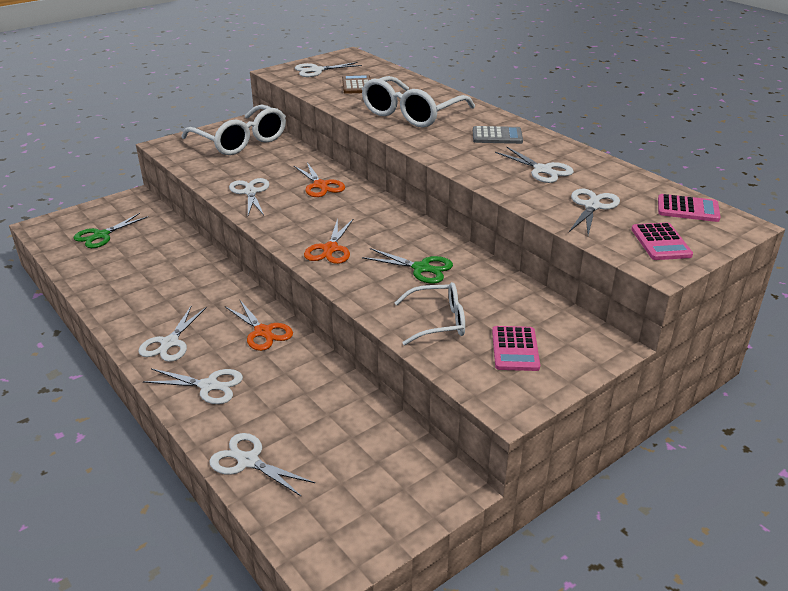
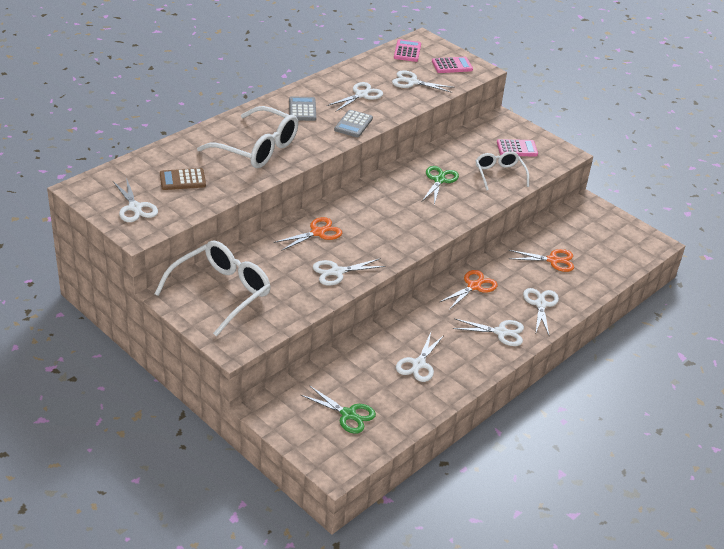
camera: 100 degrees left, 5 degrees up
white scissors [209,433,315,497] -> white scissors moved to [396,332,444,382]
orange scissors [304,219,353,264] -> orange scissors moved to [509,249,574,272]
none -> grey calculator [334,110,373,138]

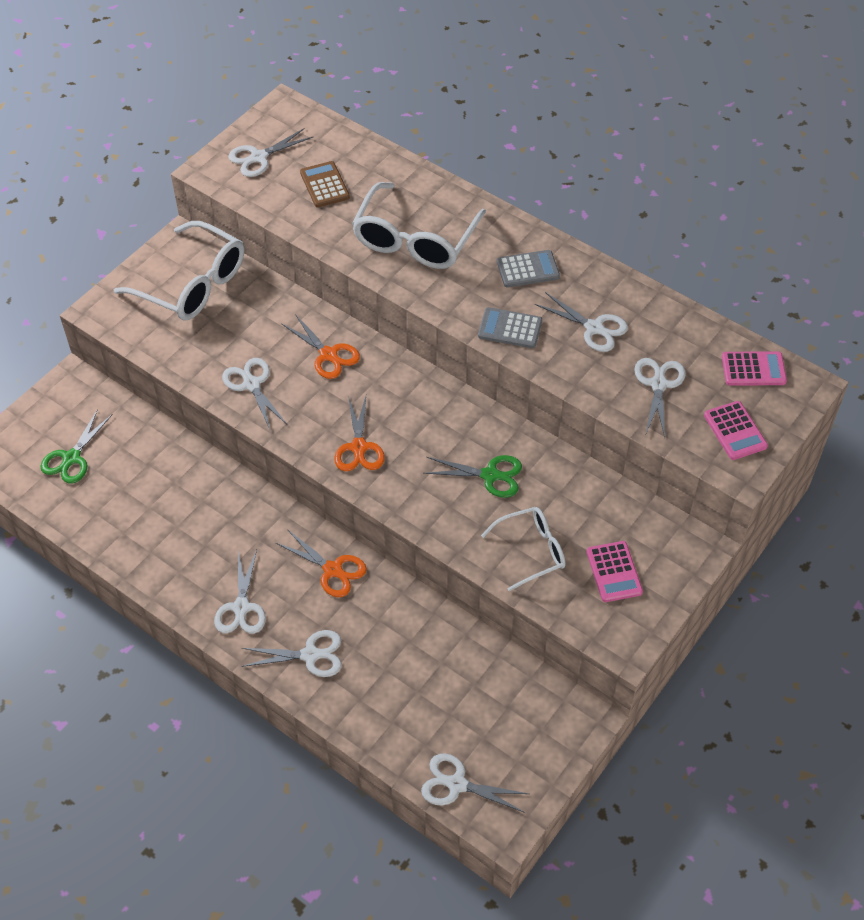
camera: 85 degrees right, 15 degrees up
white scissors [396,332,444,382] -> white scissors moved to [421,754,529,813]
orange scissors [509,249,574,272] -> orange scissors moved to [334,396,385,471]

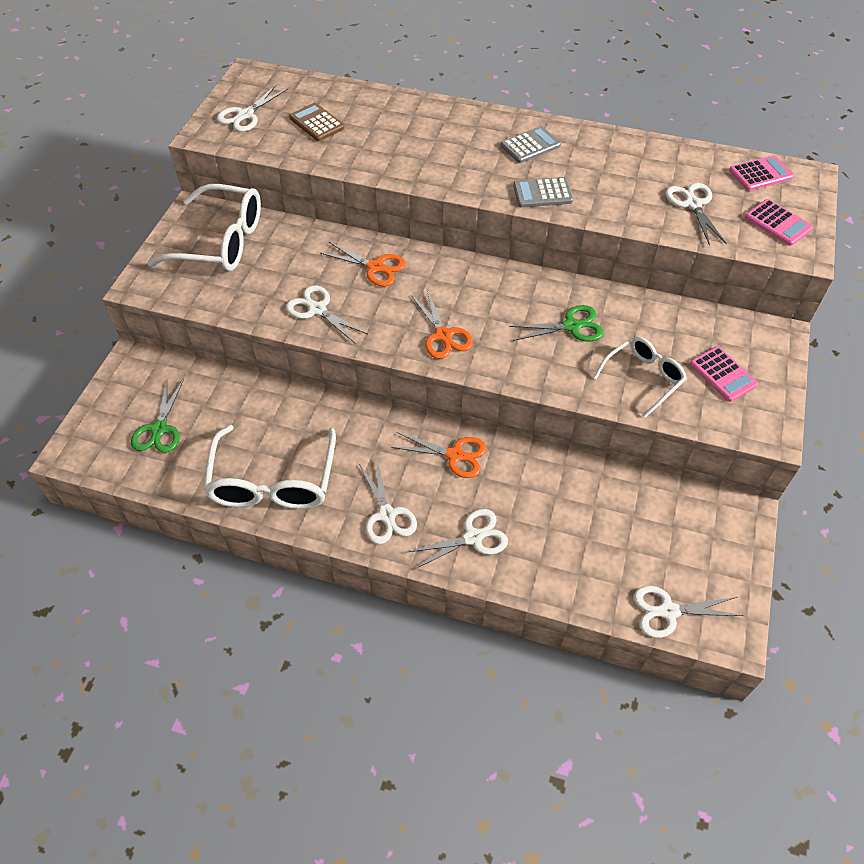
camera: 20 degrees left, 0 degrees up
white glasses [352,182,486,269] -> white glasses moved to [203,425,336,509]
white scissors [535,292,628,352] -> none

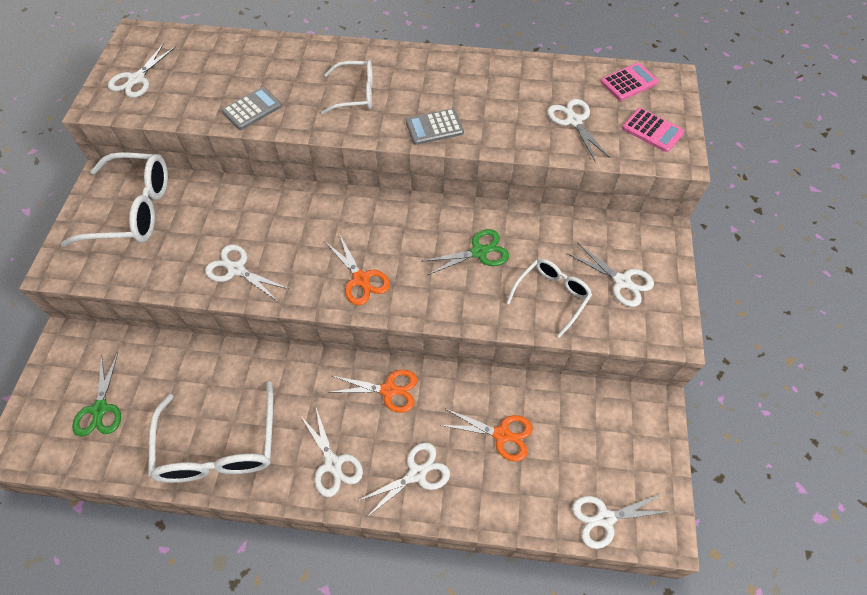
camera: 10 degrees left, 5 degrees up
brown calculator [289,103,345,141] -> none
orange scissors [320,242,406,287] -> orange scissors moved to [441,409,533,462]
grey calculator [500,126,561,163] -> grey calculator moved to [222,87,282,130]
pink calculator [690,346,758,402] -> white scissors [568,243,654,307]
none -> white glasses [321,60,373,115]

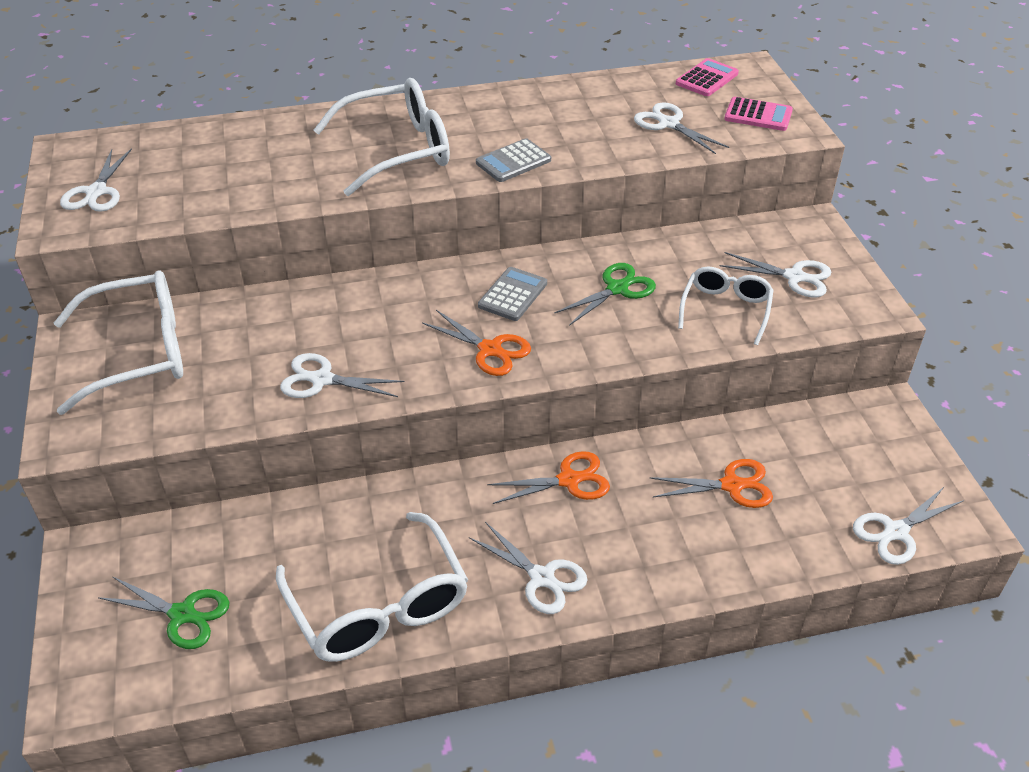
camera: 20 degrees left, 15 degrees down
green scissors [72,353,121,437] -> green scissors turned 45 degrees counterclockwise [98,576,230,649]
grey calculator [222,87,282,130] -> grey calculator moved to [478,267,547,321]
white glasses [321,60,373,115] -> white glasses [314,78,450,196], size x1.67
white scissors [358,443,450,518] -> none

